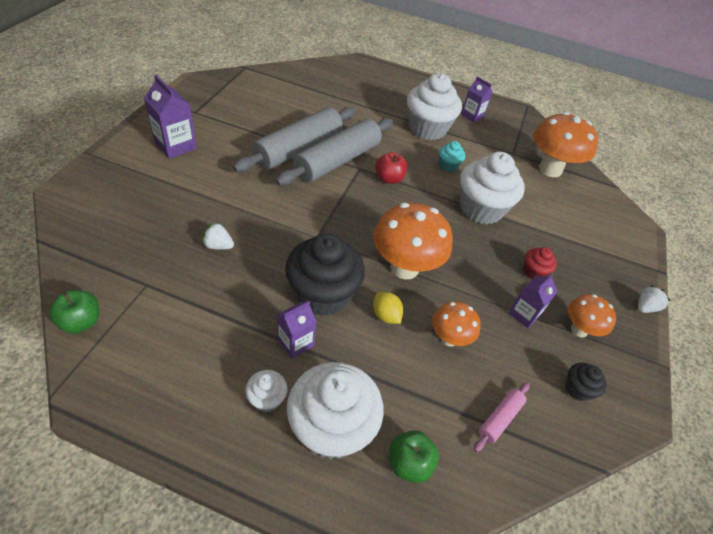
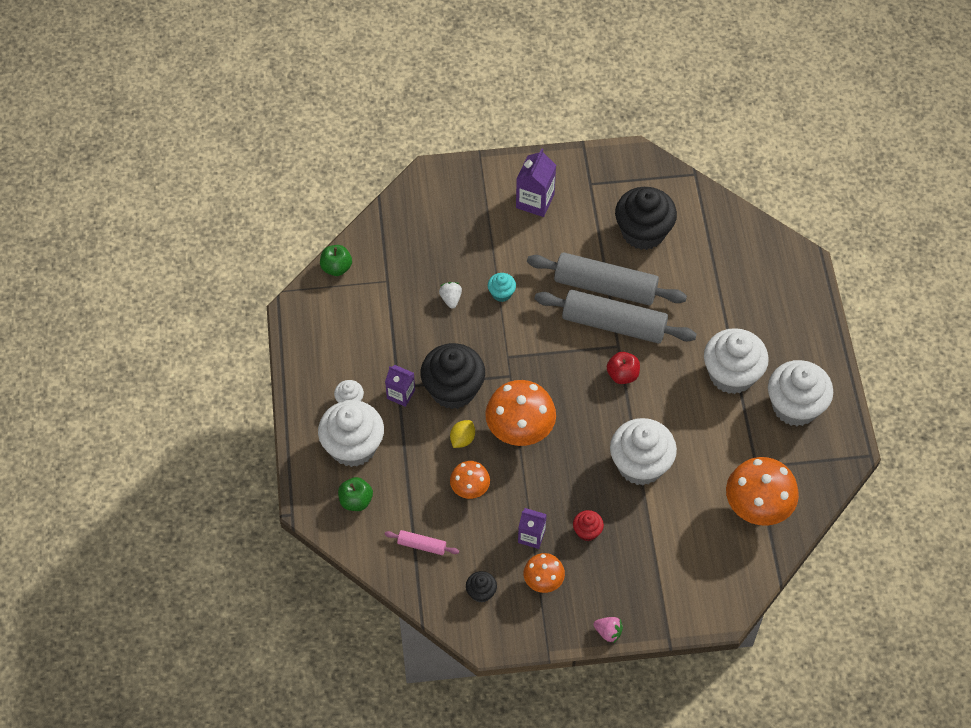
camera: 70 degrees right, 10 degrees up
turquoise cupcake [439,141,465,172] -> turquoise cupcake moved to [488,273,516,302]
purple carton [461,76,493,122] -> white cupcake [768,360,833,426]
white strawberry [638,285,671,313] -> pink strawberry [594,617,623,643]
none -> black cupcake [615,187,677,250]

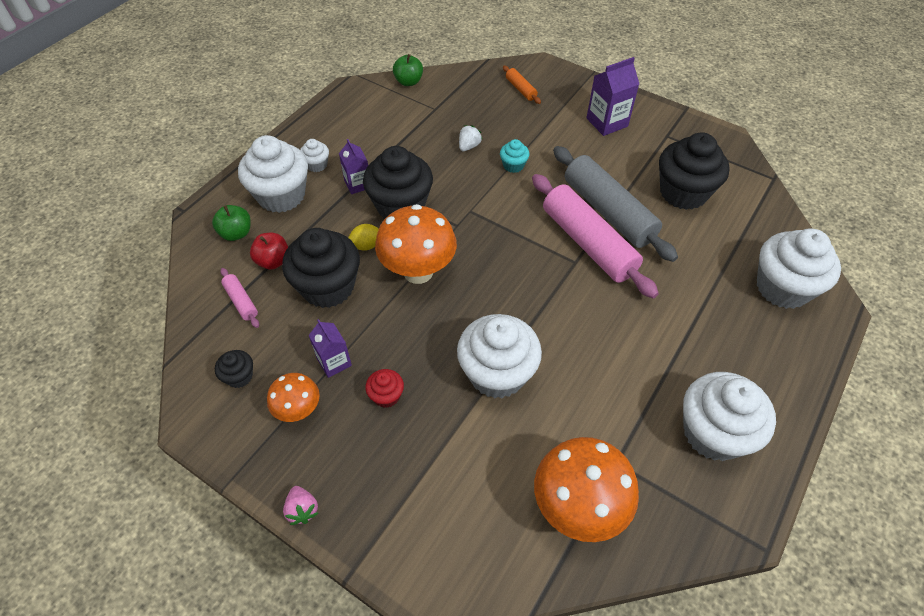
camera: 40 degrees right, 5 degrees down
orange mushroom [450,461,490,499] -> black cupcake [282,228,360,308]
grey rolling pin [535,290,697,344] -> pink rolling pin [532,174,659,298]
red apple [607,352,640,384] -> red apple moved to [250,233,288,269]
white cupcake [704,328,769,394] -> white cupcake moved to [757,228,841,309]
none -> orange rolling pin [503,65,541,104]

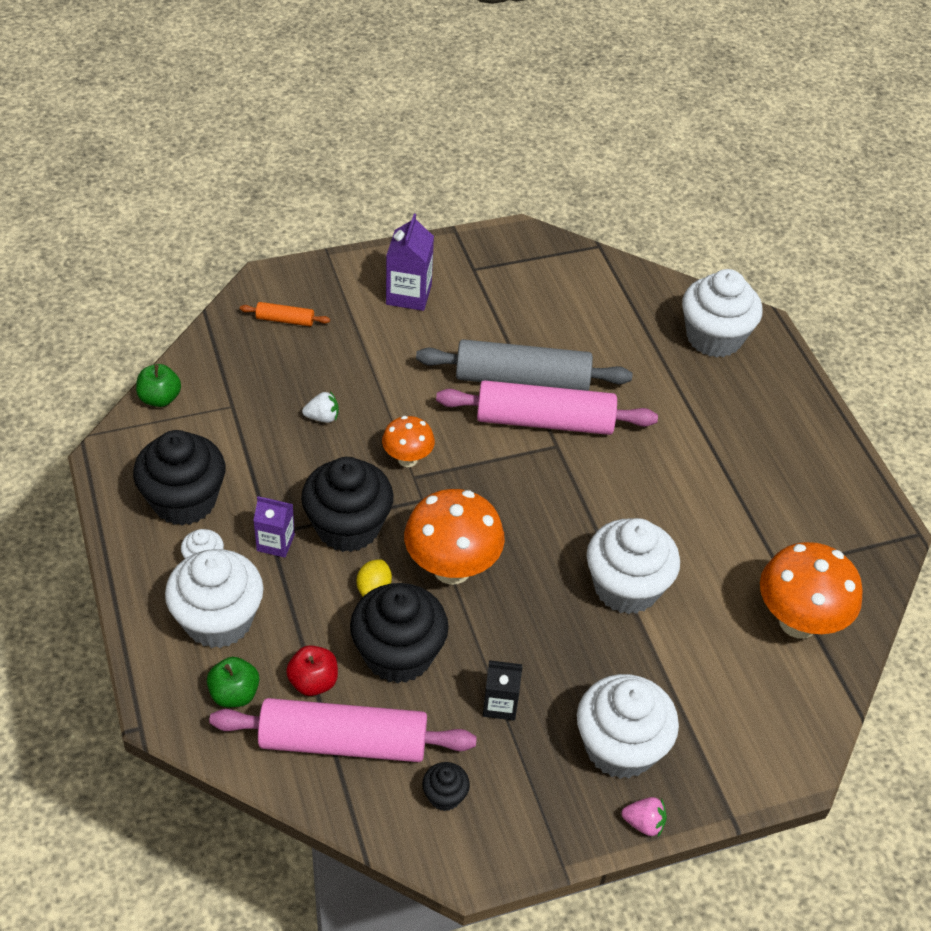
camera: 55 degrees left, 5 degrees down
pink rolling pin [220,268,259,328] -> pink rolling pin [209,698,477,762], size x2.29
orange mushroom [267,373,320,422] -> orange mushroom moved to [382,416,435,467]
purple carton [309,319,352,378] -> black carton [483,660,522,721]
red cupcake [365,369,404,408] -> none
white strawberry [459,125,483,151] -> white strawberry turned 105 degrees clockwise [302,391,339,423]
turquoise cupcake [500,139,529,173] -> none
black cupcake [659,132,730,210] -> black cupcake moved to [133,430,226,526]
white cupcake [683,372,776,461] -> white cupcake moved to [577,674,679,779]

